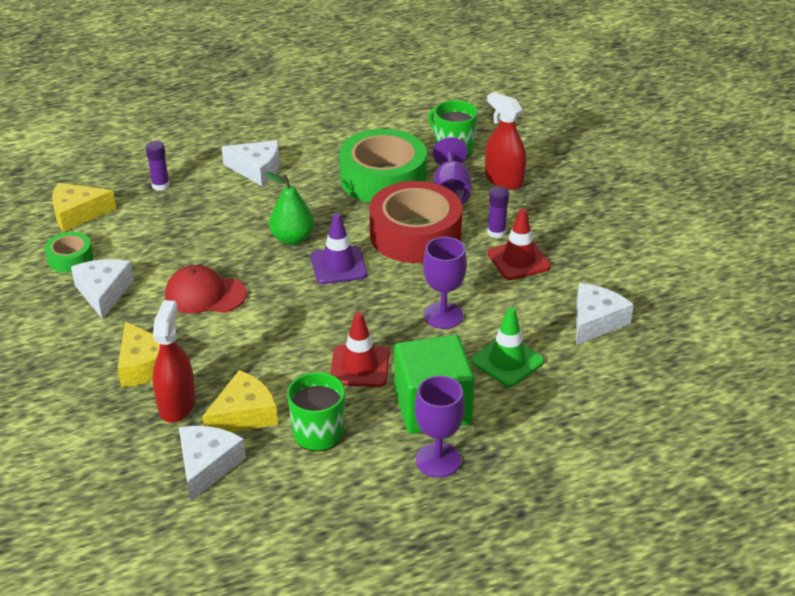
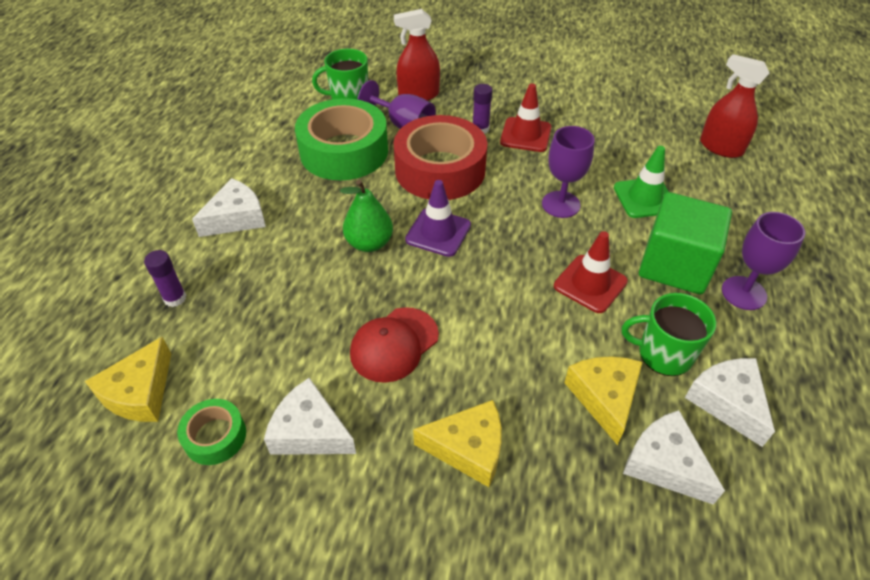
camera: 55 degrees left, 10 degrees up
red spray bottle [153,300,196,423] -> red spray bottle moved to [700,54,770,158]
white cheese [576,283,634,345] -> white cheese moved to [685,358,775,447]

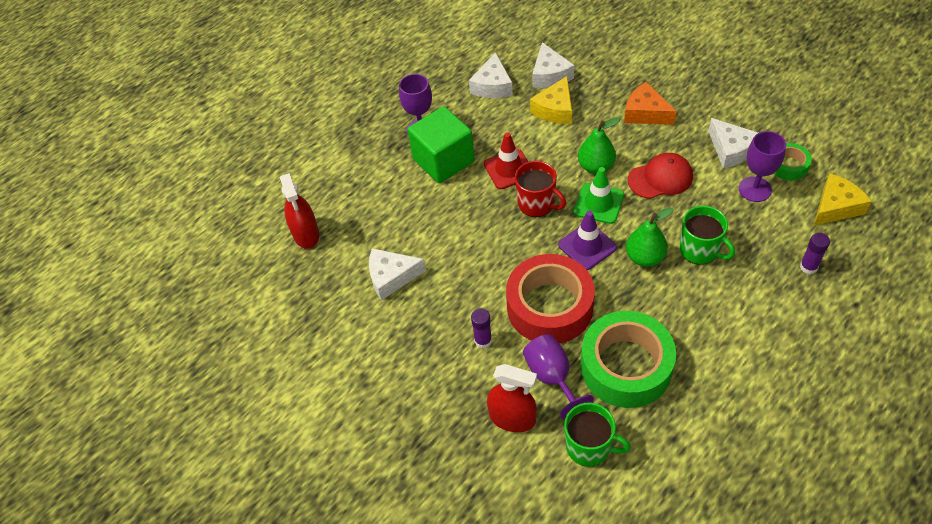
camera: 145 degrees left, 5 degrees up
white cheese [192,178,266,237] -> white cheese moved to [369,248,426,301]
yellow cheese [413,400,502,487] -> orange cheese [624,82,677,125]
red traffic cone [500,84,552,152] -> none
purple goblet [542,126,595,218] -> purple goblet moved to [739,131,786,202]
green traffic cone [614,146,669,218] -> green traffic cone moved to [574,167,624,224]
green mug [622,293,716,376] -> green mug moved to [680,206,735,265]
none -> red mug [515,161,566,217]
none -> green pear [578,118,620,174]

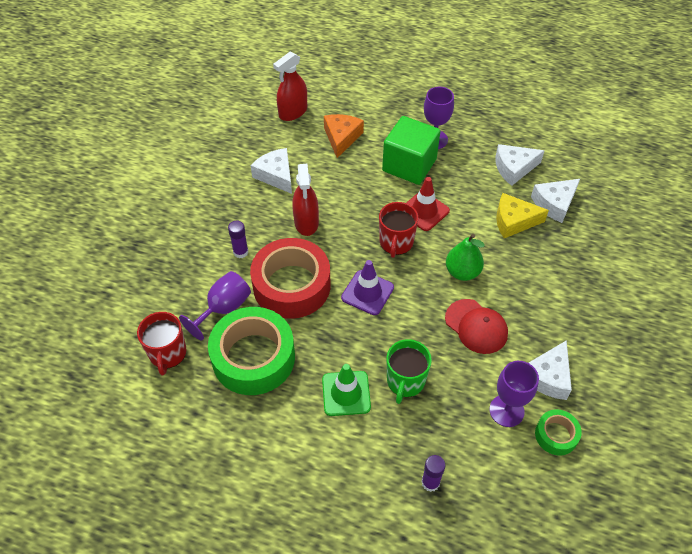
camera: 60 degrees right, 0 degrees up
red spray bottle [487,364,537,432] -> red spray bottle moved to [292,164,319,236]
green mug [564,403,631,467] -> red mug [137,312,186,375]
green traffic cone [574,167,624,224] -> green traffic cone moved to [322,364,371,416]
orange cheese [624,82,677,125] -> orange cheese moved to [324,114,364,158]
green pear [626,207,673,267] -> none
yellow cheese [814,173,872,226] -> none

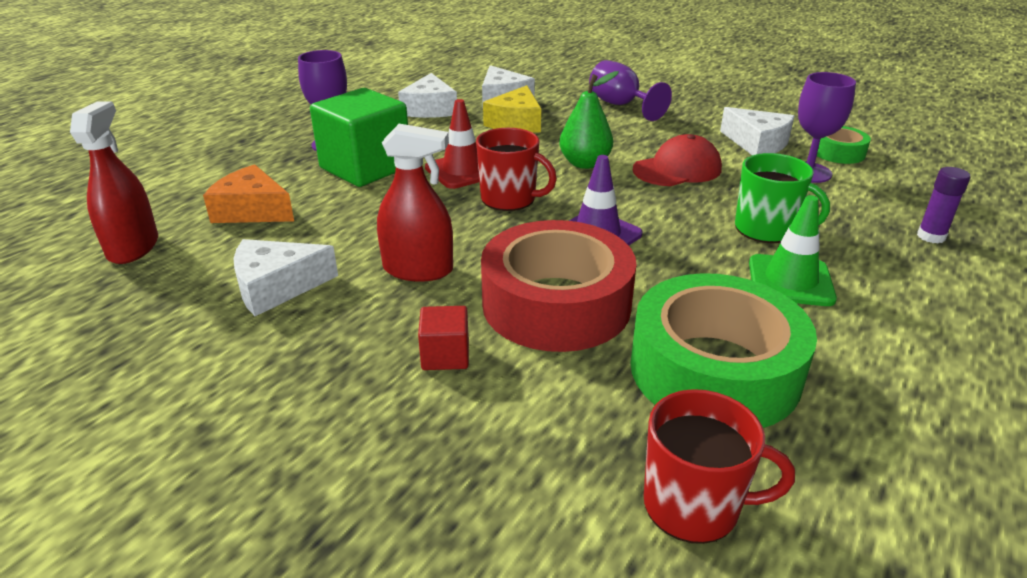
camera: 75 degrees left, 20 degrees down
purple goblet [179,271,251,340] -> purple goblet moved to [589,60,672,121]
purple glue stick [228,220,248,258] -> red cube [418,306,469,370]
red spray bottle [273,52,307,121] -> red spray bottle turned 150 degrees counterclockwise [70,101,158,264]

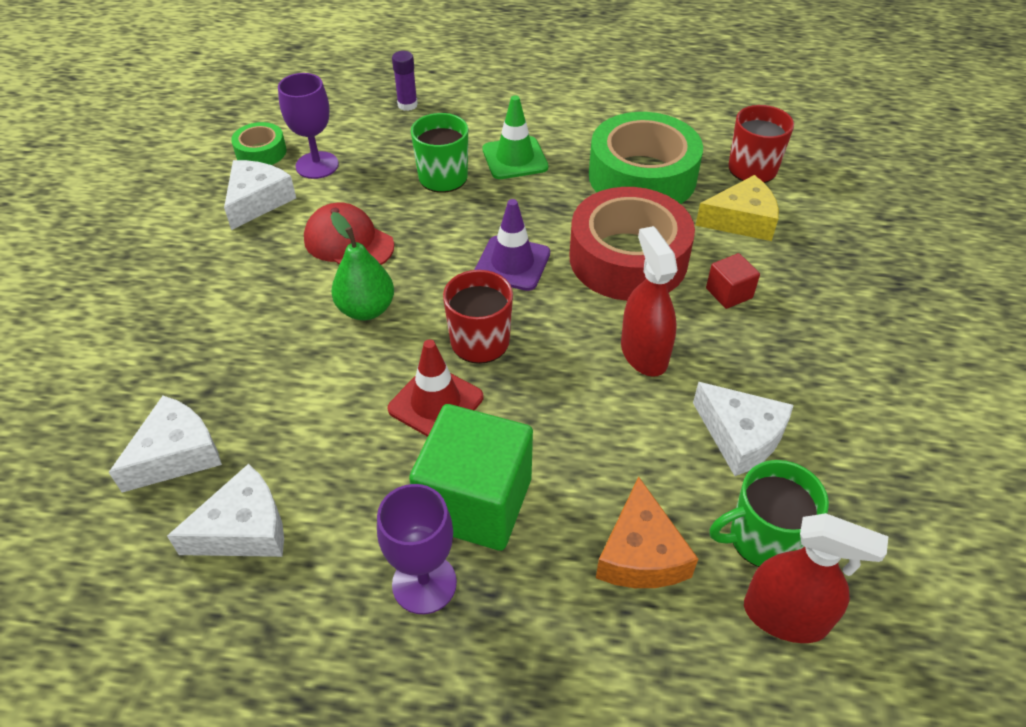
camera: 115 degrees left, 15 degrees up
red spray bottle [70,101,158,264] -> red spray bottle turned 135 degrees counterclockwise [744,513,888,643]
yellow cheese [483,85,541,133] -> yellow cheese moved to [695,175,779,241]
purple goblet [589,60,672,121] -> none
none -> green mug [710,460,829,567]

